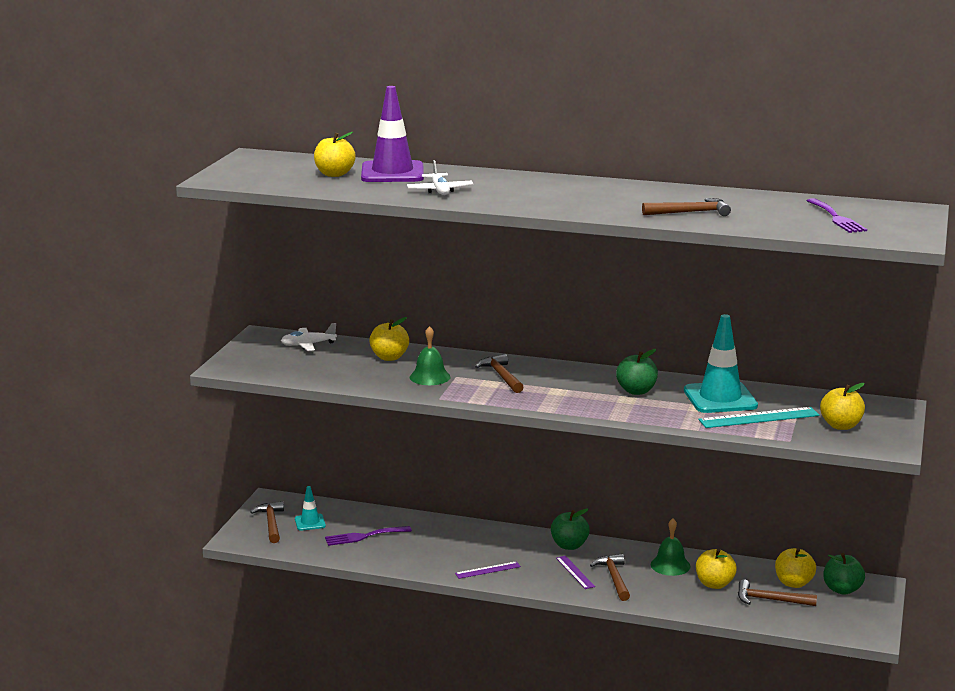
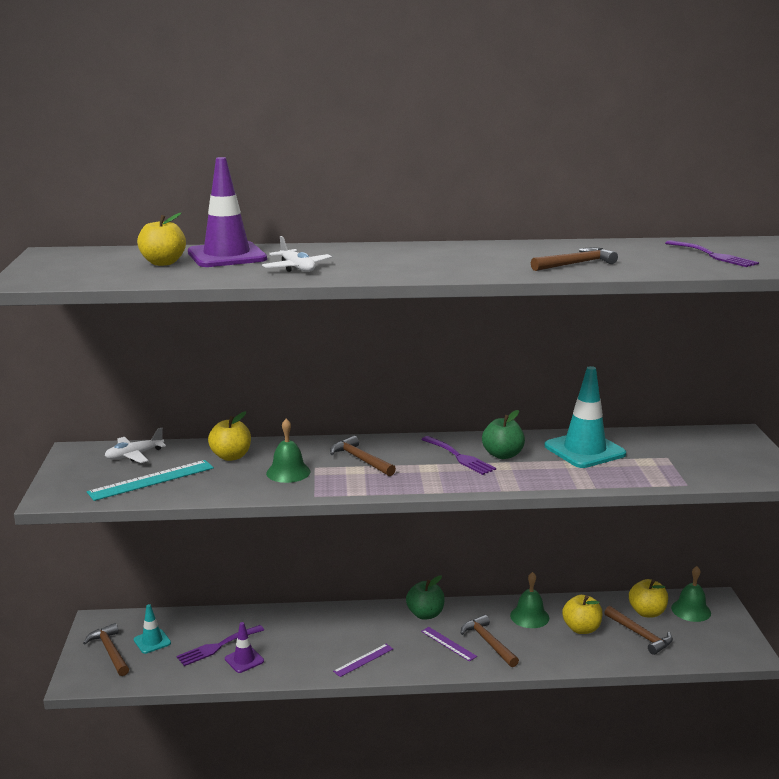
camera: 20 degrees left, 0 degrees up
turquoise ruler [698,407,819,428] -> turquoise ruler moved to [87,460,214,501]
brown hammer [738,579,817,606] -> brown hammer turned 120 degrees counterclockwise [604,606,673,655]
yellow apple [820,383,865,430] -> none
green apple [823,553,865,595] -> green bell [671,566,711,622]
none -> purple traffic cone [225,622,264,673]
none -> purple fork [421,436,496,475]

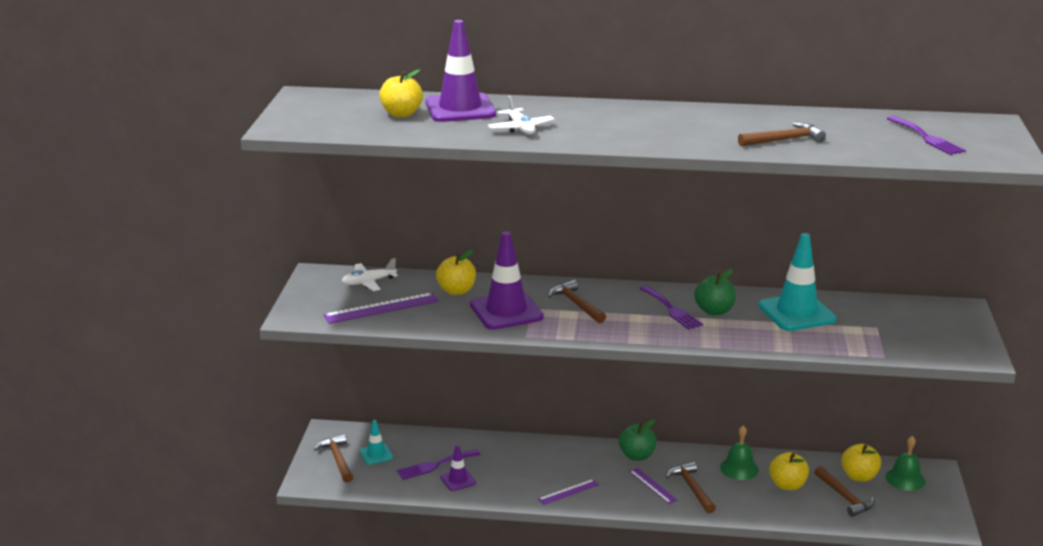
camera: 10 degrees right, 5 degrees up
turquoise ruler [87,460,214,501] -> purple ruler [323,293,439,324]
green bell [266,419,310,483] -> purple traffic cone [470,231,544,330]

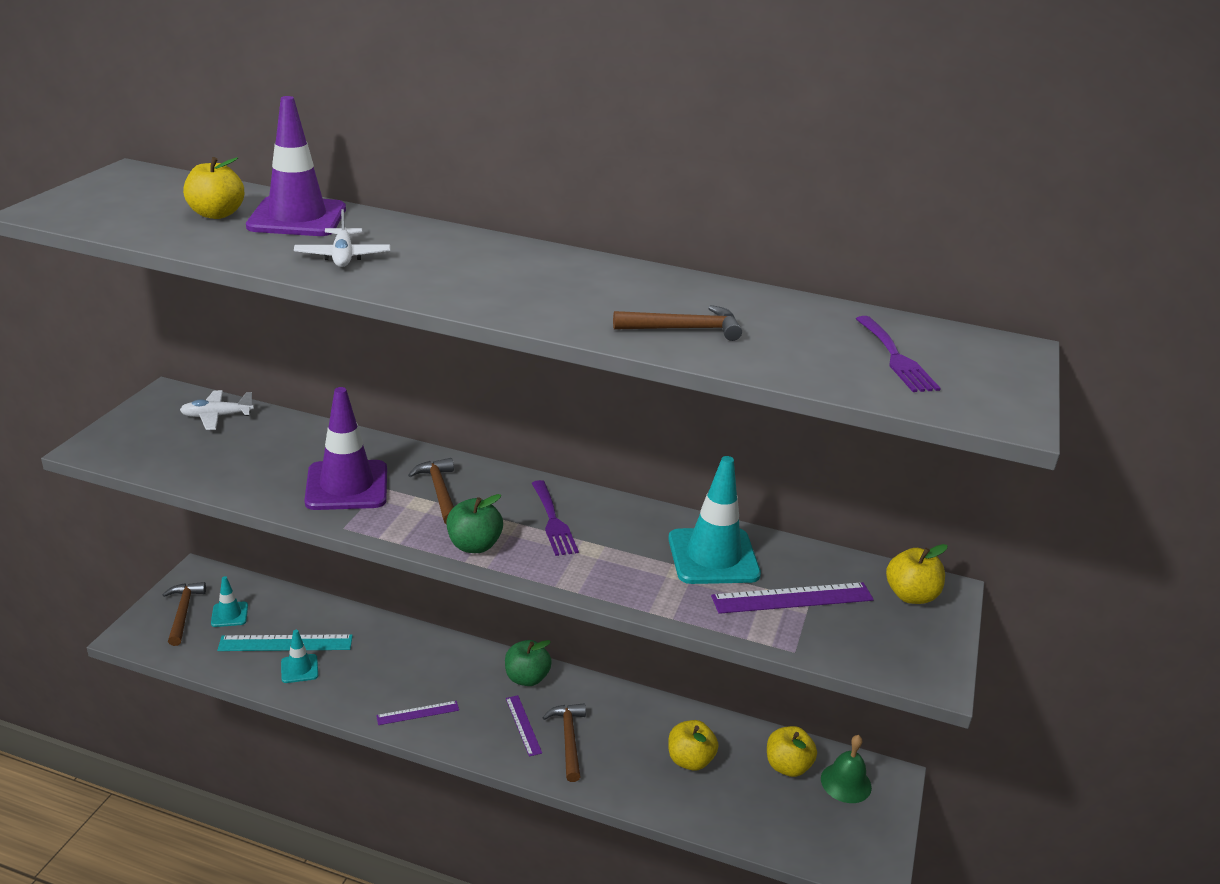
camera: 10 degrees right, 5 degrees up
purple ruler [323,293,439,324] -> purple ruler moved to [711,582,874,614]
purple fork [397,450,480,480] -> turquoise ruler [217,634,353,651]
yellow apple [436,250,476,295] -> yellow apple moved to [886,544,948,604]
purple traffic cone [440,445,476,491] -> turquoise traffic cone [281,630,318,683]
green apple [694,269,736,315] -> green apple moved to [446,494,503,553]
green bell [720,425,759,480] -> none
brown hammer [814,466,875,517] -> none

